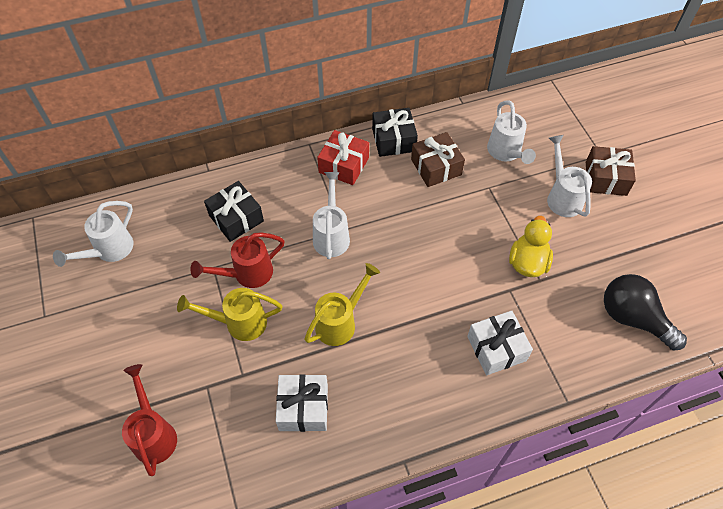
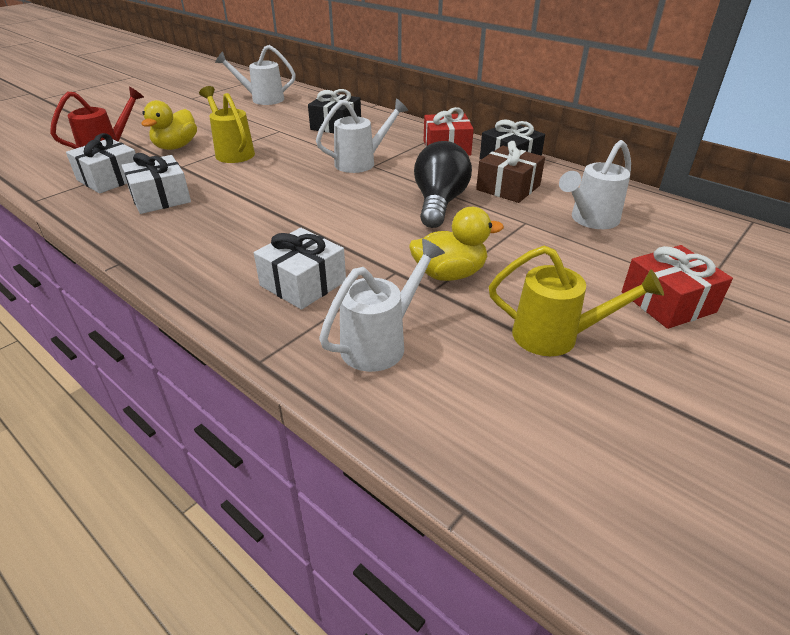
camera: 60 degrees right, 20 degrees down
red watering can [190,232,285,288] -> none
yellow watering can [304,263,380,346] -> yellow watering can moved to [489,246,664,356]
white watering can [547,135,592,217] -> white watering can moved to [319,239,445,372]
brown gift [586,146,636,196] -> red gift [622,245,733,329]
black light bulb [604,274,687,351] -> black light bulb moved to [414,141,472,228]
none -> white gift [66,133,136,194]
none -> yellow duck [141,100,197,150]

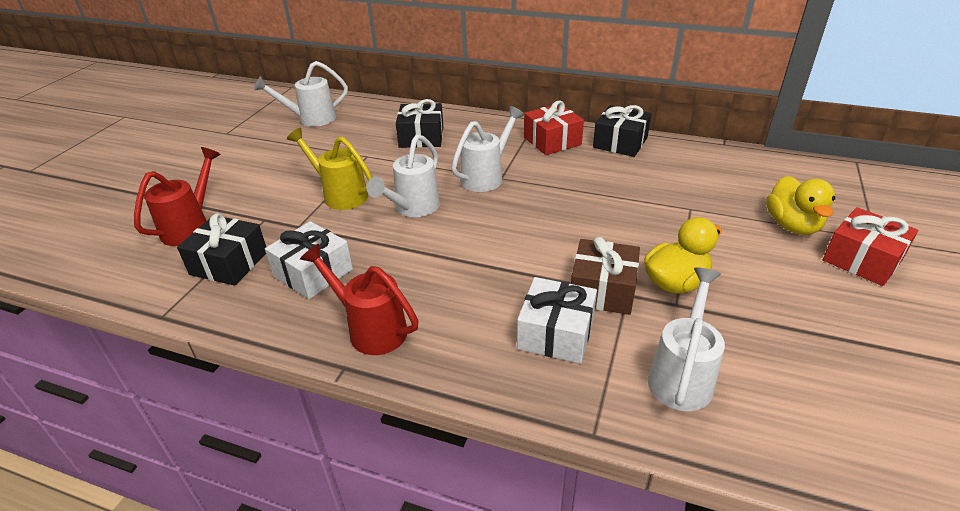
camera: 20 degrees left, 0 degrees up
white gift [66,133,136,194] -> black gift [177,213,266,286]
yellow duck [141,100,197,150] -> yellow duck moved to [766,176,835,235]
black light bulb [414,141,472,228] -> none
brown gift [476,141,545,203] -> brown gift moved to [571,237,640,315]
yellow watering can [489,246,664,356] -> none
white watering can [559,140,631,229] -> white watering can moved to [367,134,440,217]
none -> red watering can [300,244,419,355]

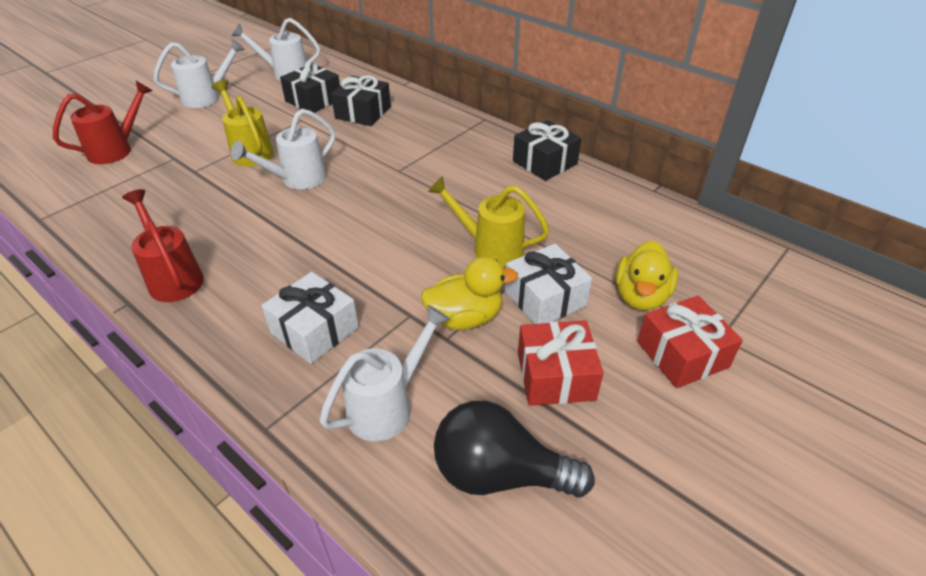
camera: 20 degrees right, 5 degrees up
black gift [177,213,266,286] -> black gift moved to [280,60,340,113]
white gift [265,221,353,299] -> white gift moved to [505,244,592,324]
white watering can [451,106,524,192] -> white watering can moved to [154,39,245,108]
red gift [524,101,584,155] -> red gift moved to [518,320,604,406]
brown gift [571,237,640,315] -> none
none -> yellow watering can [428,176,550,267]
none -> black light bulb [434,401,595,498]

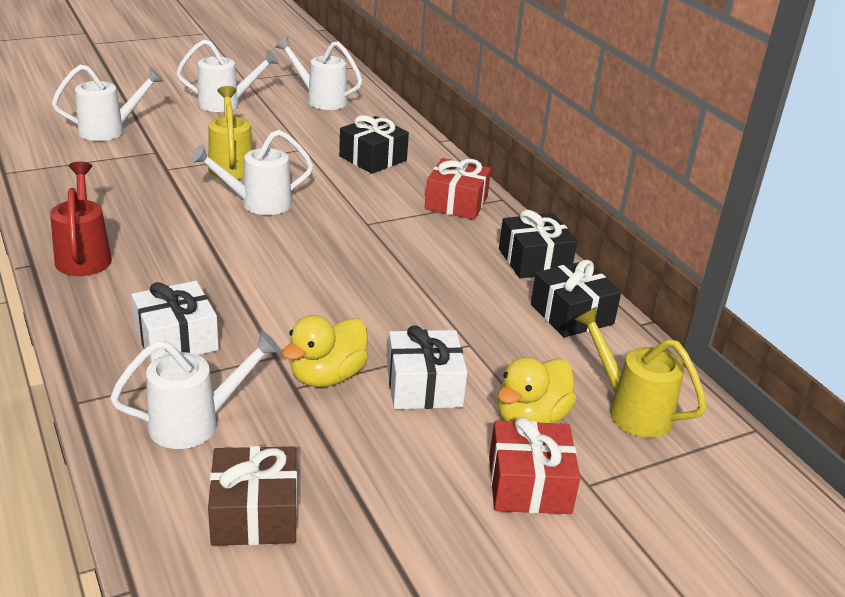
camera: 20 degrees right, 10 degrees down
red watering can [53,81,153,164] -> white watering can [52,65,163,141]
black gift [280,60,340,113] -> black gift moved to [531,260,621,337]
yellow duck [421,256,518,330] -> yellow duck turned 120 degrees clockwise [282,315,368,387]
yellow watering can [428,176,550,267] -> yellow watering can moved to [574,307,707,438]
black light bulb [434,401,595,498] -> brown gift [208,446,297,546]
red gift [518,320,604,406] -> red gift moved to [425,158,491,220]

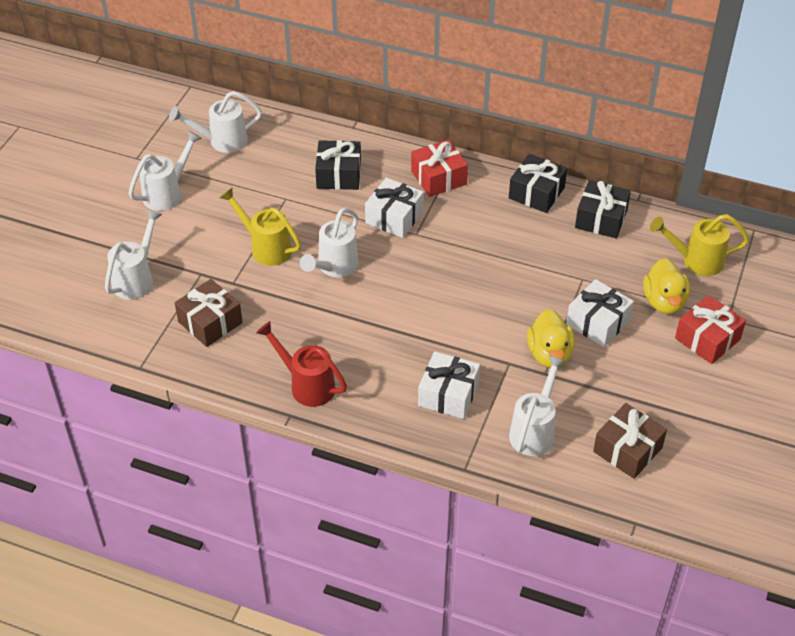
camera: 40 degrees left, 15 degrees up
none -> brown gift [175,279,243,347]
none -> white gift [365,178,424,238]

